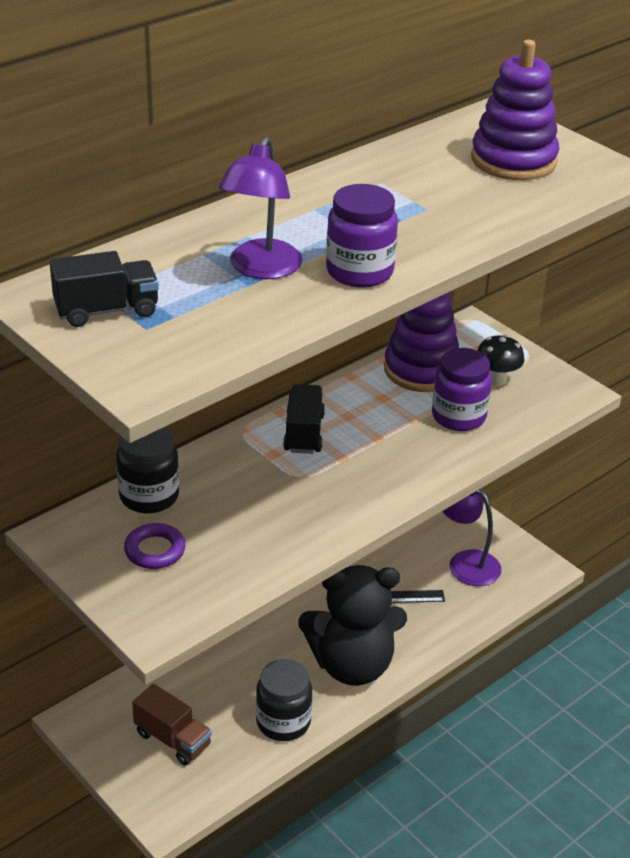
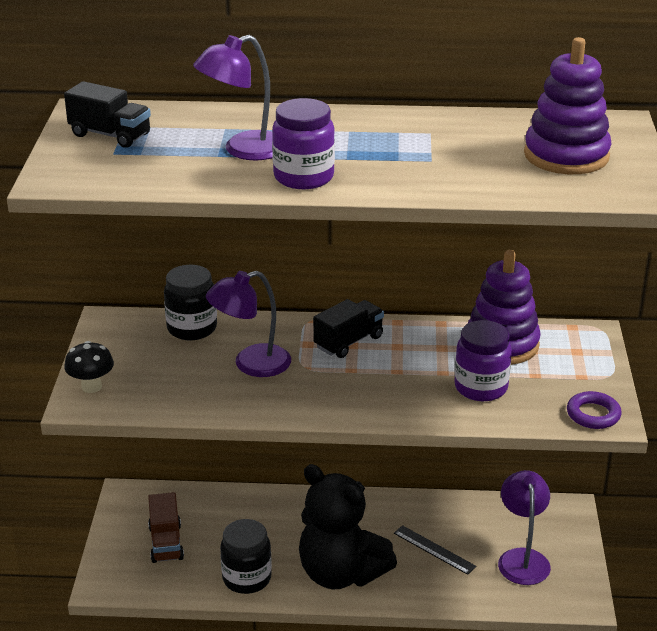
camera: 45 degrees right, 5 degrees down
purple ring [124,523,186,569] -> purple ring moved to [567,391,621,429]
black mushroom [477,335,524,386] -> black mushroom moved to [64,341,114,393]
none -> purple lamp [206,271,291,377]

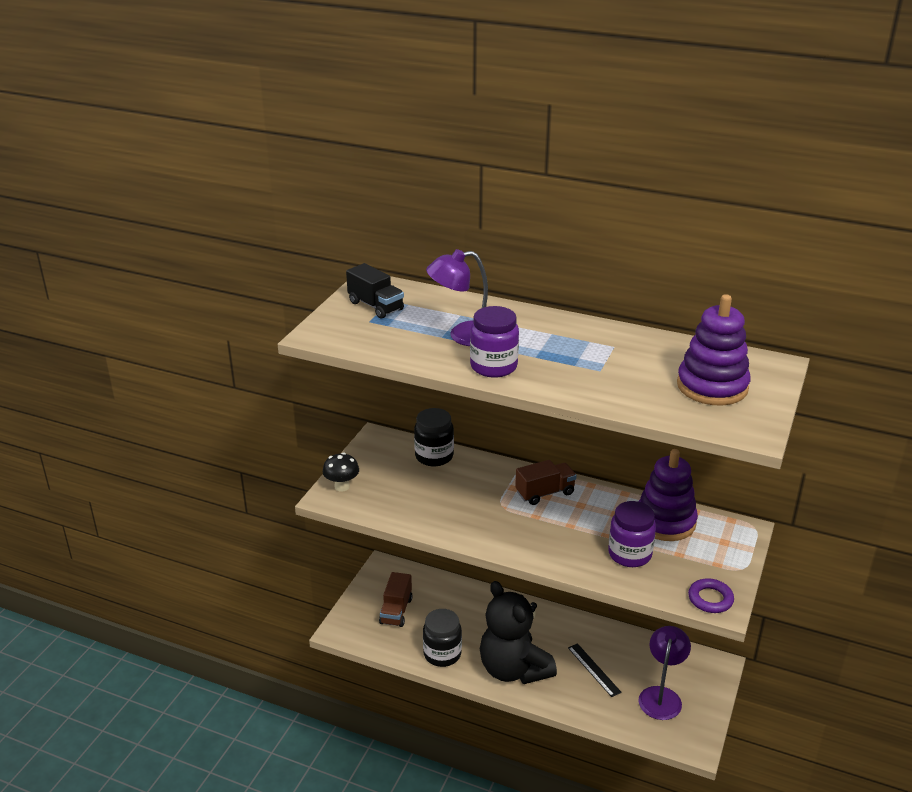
camera: 20 degrees right, 0 degrees up
purple lamp [206,271,291,377] -> none
black truck [313,299,384,358] -> brown truck [515,460,577,505]

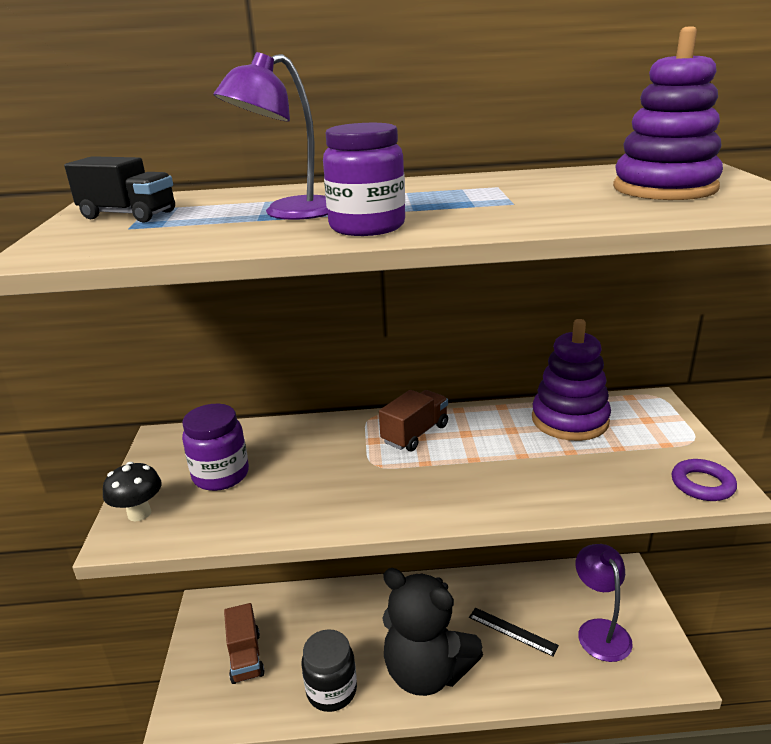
camera: 25 degrees left, 5 degrees down
black jar [414,408,454,466] -> none
purple jar [608,501,656,567] -> purple jar moved to [182,404,249,491]

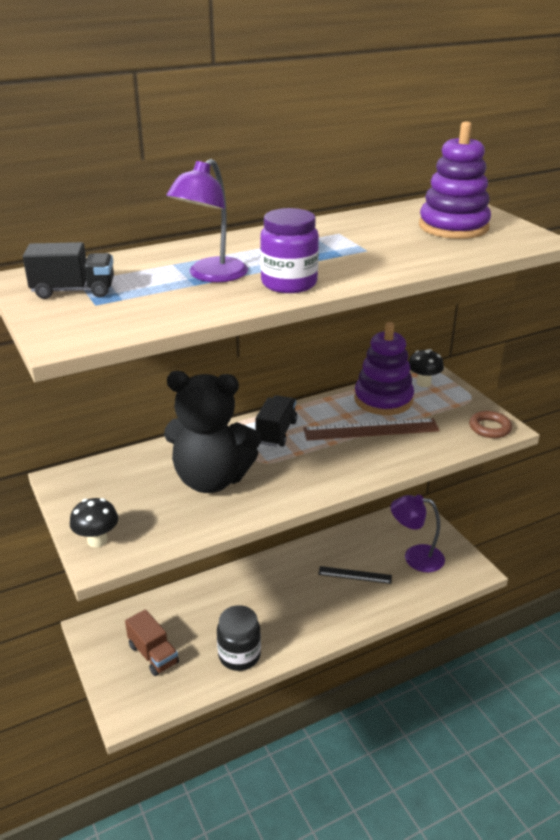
camera: 25 degrees left, 5 degrees up
purple jar [182,404,249,491] -> none
brown truck [379,390,448,451] -> black truck [255,395,297,447]
black teddy bear [382,568,483,696] -> black teddy bear moved to [164,371,261,493]
purple lamp [576,544,633,662] -> purple lamp turned 45 degrees counterclockwise [391,495,445,572]
purple ring [672,459,737,501] -> brown ring [469,411,512,438]
none -> brown ruler [303,418,440,441]
none -> black mushroom [409,349,444,387]

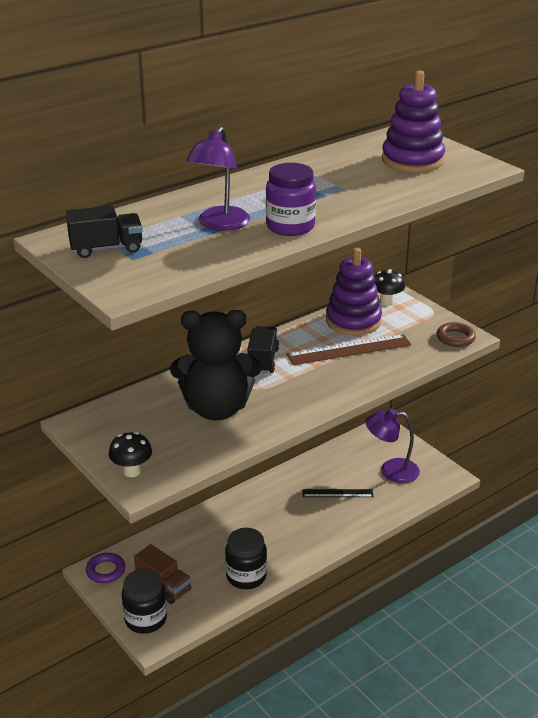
camera: 10 degrees left, 0 degrees up
none -> purple ring [86,553,126,583]
none -> black jar [122,569,167,634]

